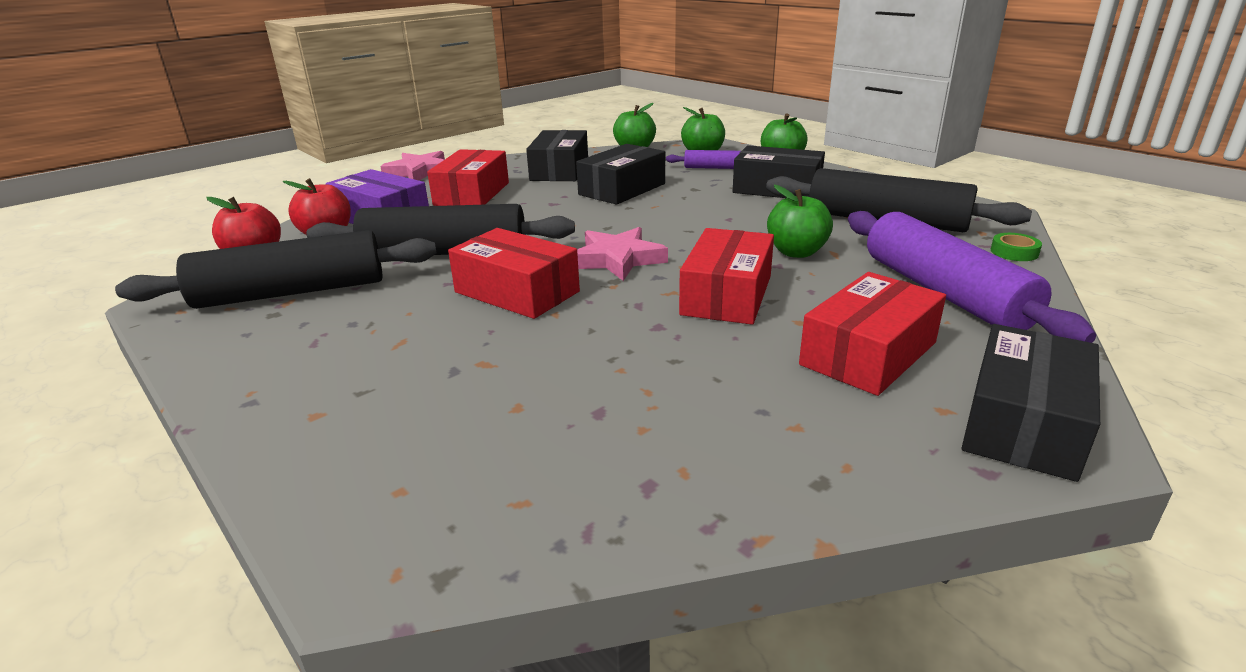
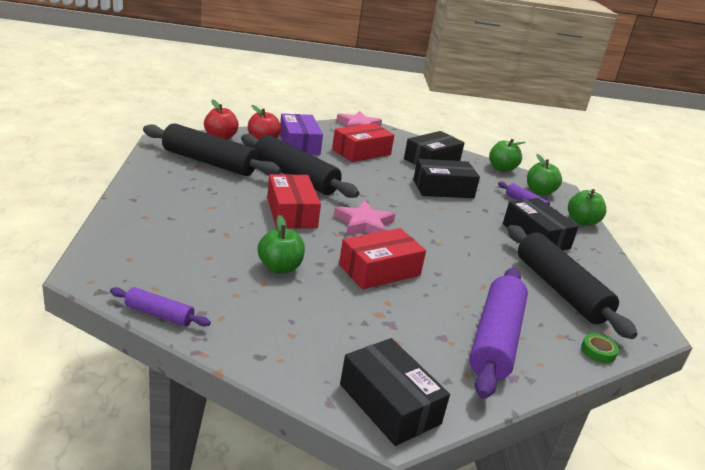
camera: 35 degrees right, 0 degrees up
green apple [767,185,833,258] -> green apple moved to [258,215,305,274]
red box [799,272,946,396] -> none
black box [962,324,1100,482] -> black box turned 75 degrees clockwise [340,338,450,446]
none -> purple rolling pin [110,287,211,327]

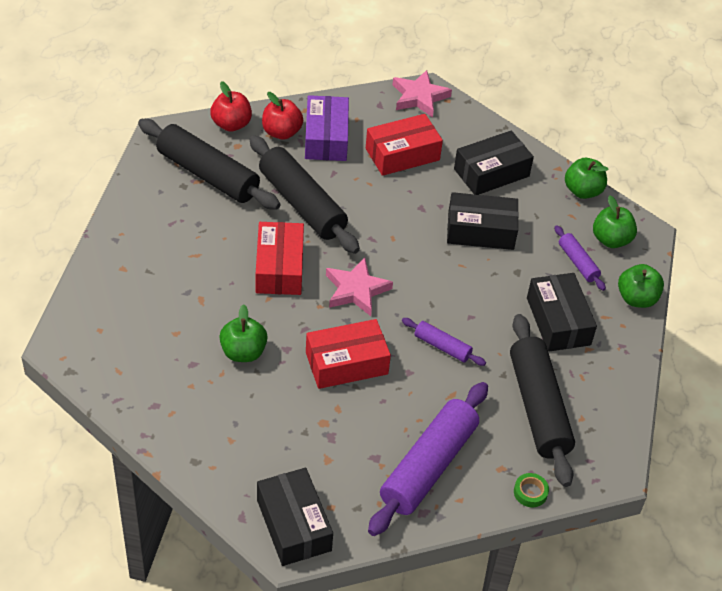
camera: 15 degrees right, 20 degrees up
purple rolling pin [110,287,211,327] -> purple rolling pin moved to [402,318,486,366]

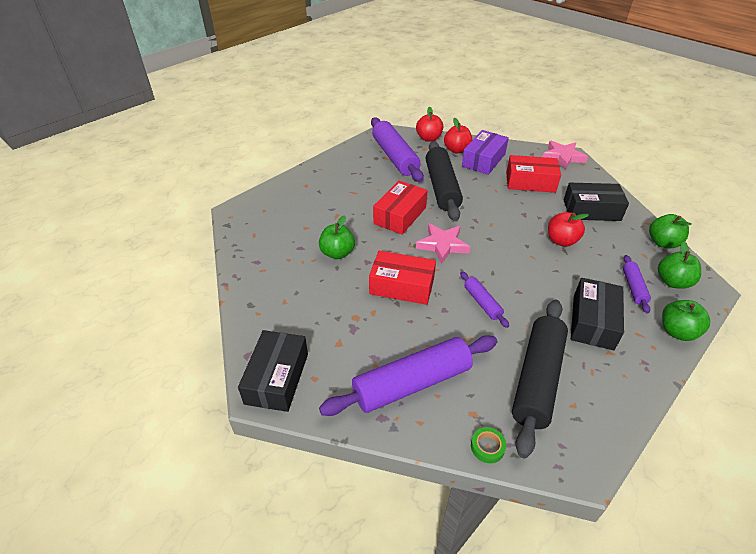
camera: 35 degrees right, 5 degrees down
black rolling pin [138,119,280,210] -> purple rolling pin [371,118,424,182]
black box [447,192,519,250] -> red apple [548,212,589,247]

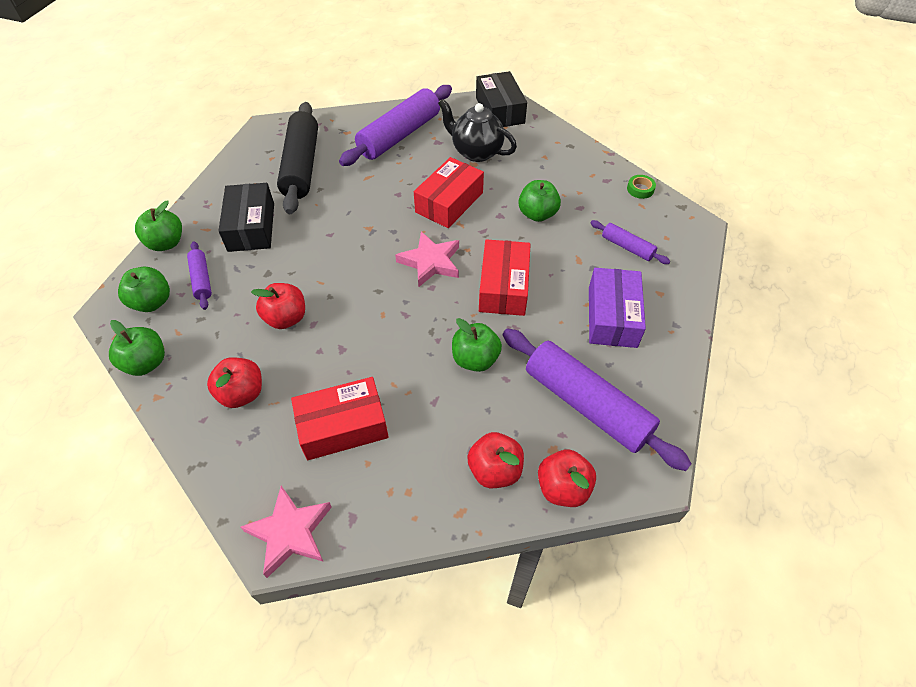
camera: 155 degrees right, 10 degrees up
red box [369,251,436,305] -> red box turned 45 degrees counterclockwise [414,157,484,228]
black rolling pin [426,141,463,221] -> green apple [452,318,502,372]
purple rolling pin [460,271,509,328] -> purple rolling pin moved to [591,220,670,264]
purple box [462,130,509,175] -> purple box moved to [589,268,646,348]
green tape [471,427,506,463] -> green tape moved to [627,175,656,199]
black box [564,183,629,221] -> red apple [207,357,262,408]
none -> black teapot [438,99,517,162]

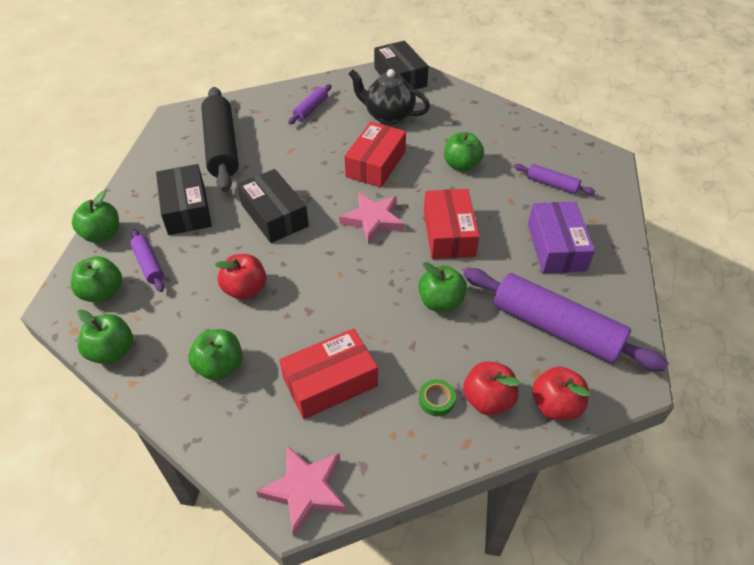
camera: 10 degrees left, 5 degrees down
red apple [207,357,262,408] -> green apple [188,329,243,381]
purple rolling pin [339,85,452,166] -> purple rolling pin [288,84,332,125], size x0.48
green tape [627,175,656,199] -> green tape moved to [419,379,456,416]
none -> black box [237,169,309,243]

